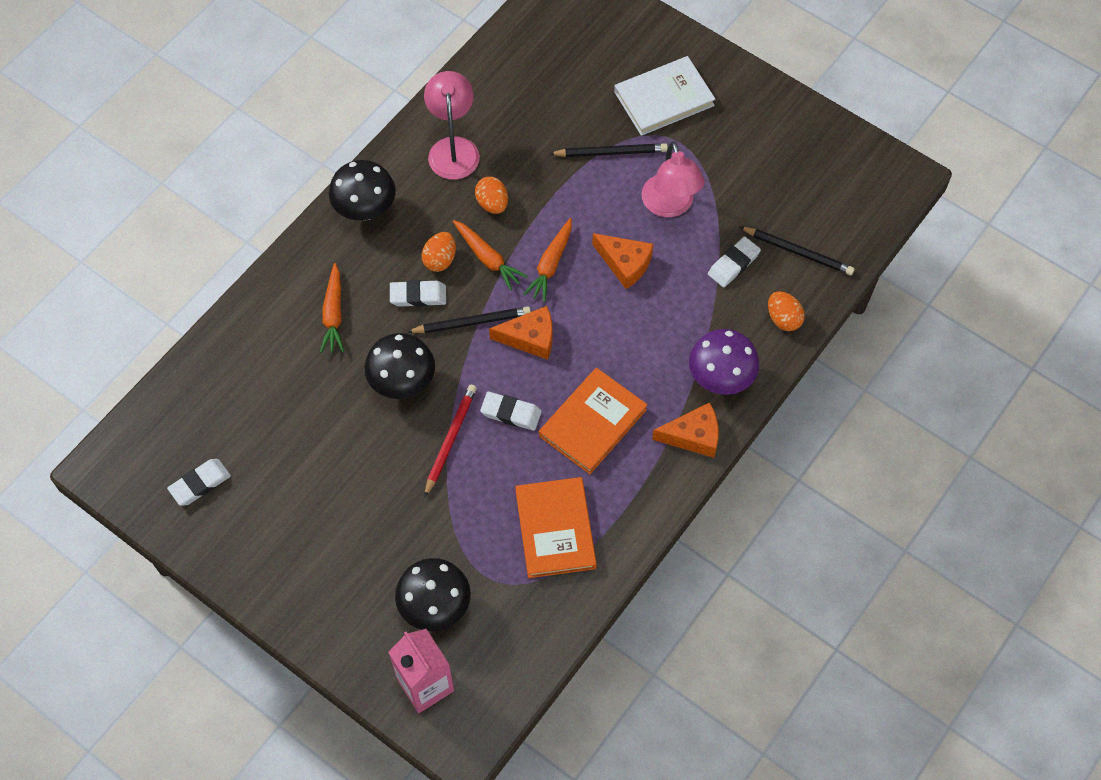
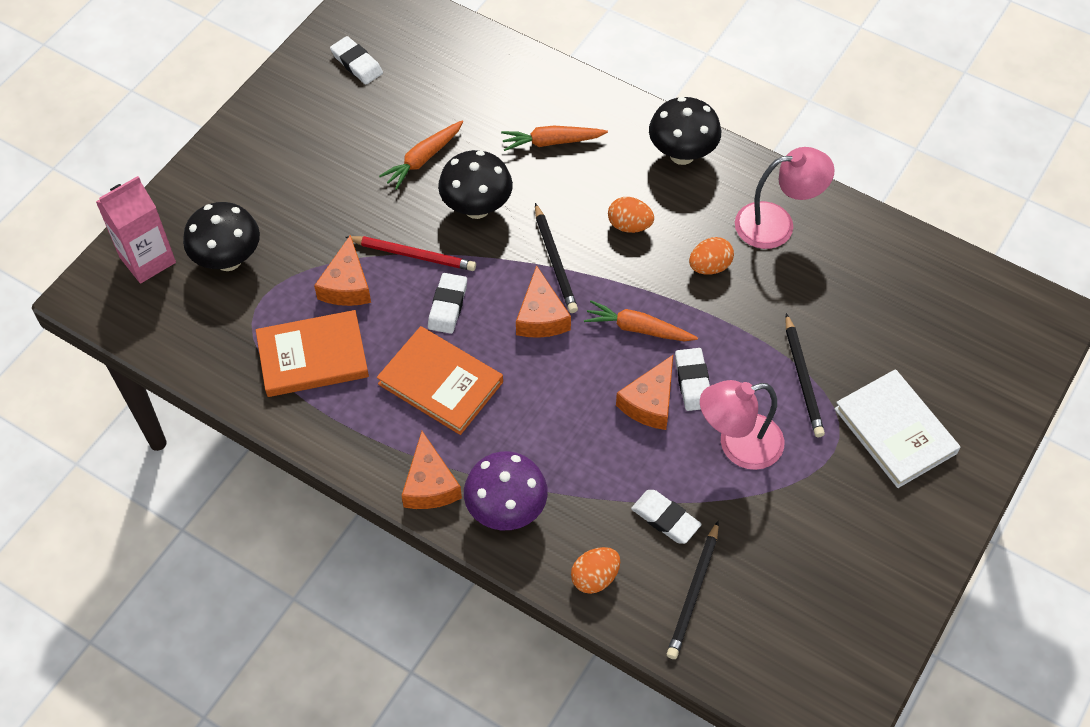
camera: 85 degrees right, 5 degrees down
white eraser [390,280,446,307] -> white eraser moved to [675,348,710,411]
orange carrot [453,220,528,291] -> orange carrot moved to [379,121,463,190]
none -> orange cheese [314,235,371,306]

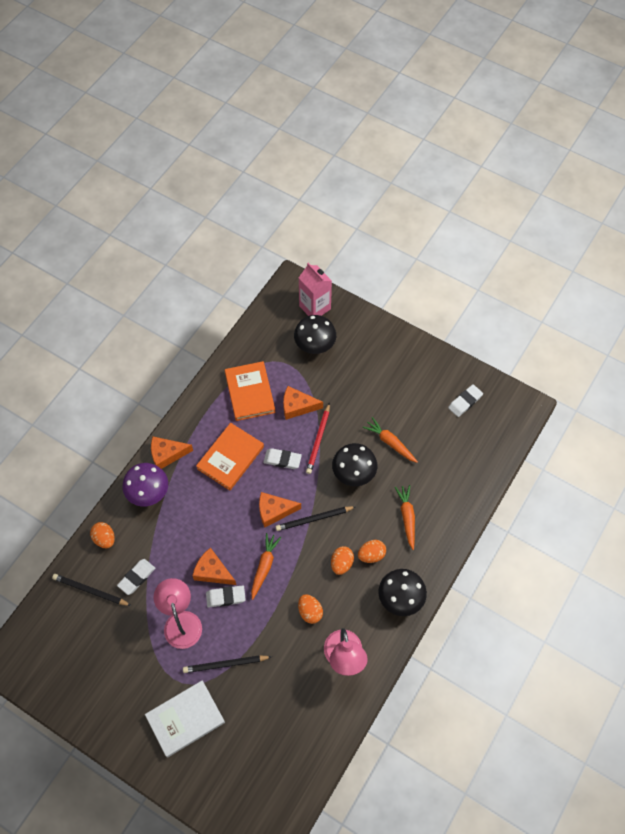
camera: 90 degrees right, 5 degrees up
none -> orange egg [358,540,386,563]

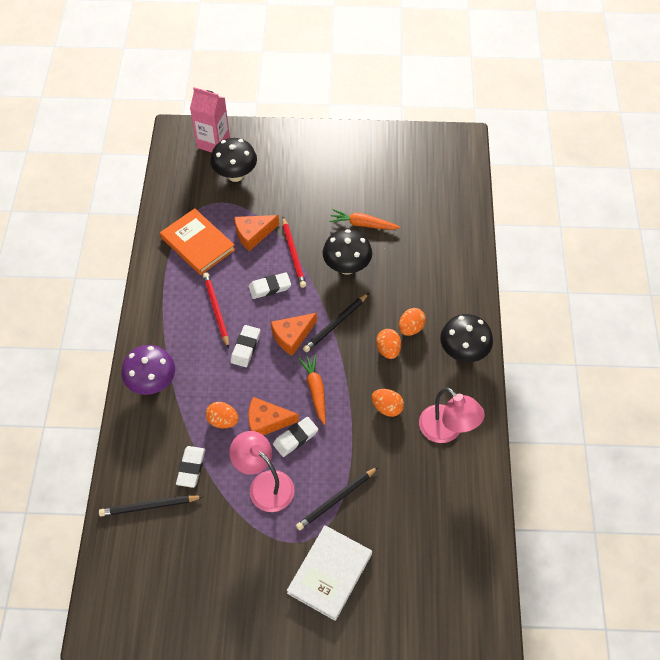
camera: 30 degrees left, 5 degrees down
orange egg [90,522,115,548] -> orange egg moved to [205,402,239,428]
orange cheese [151,437,193,469] -> none
orange book [196,423,264,491] -> red pencil [203,273,229,348]
orange carrot [395,485,415,550] -> none
white eraser [448,384,483,417] -> white eraser moved to [230,325,260,367]

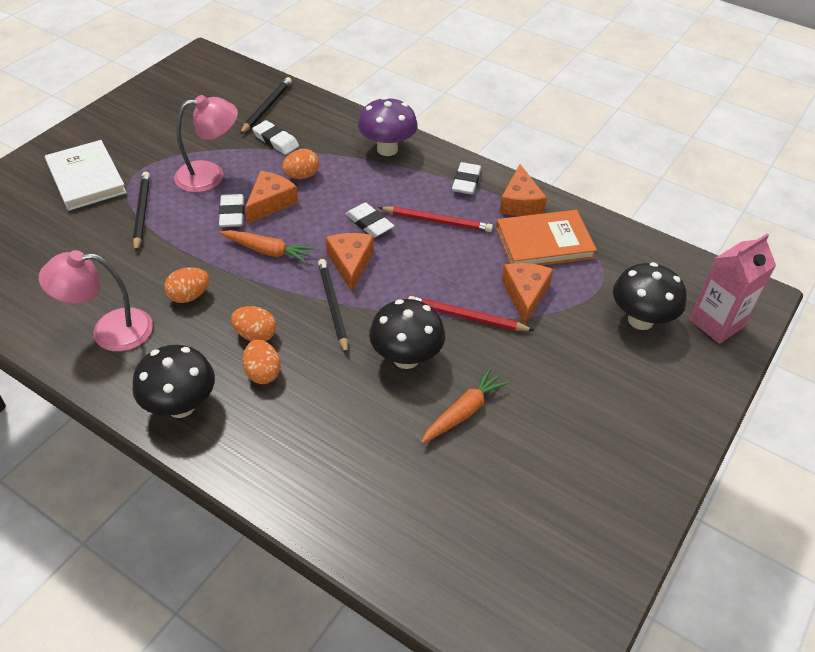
camera: 120 degrees right, 10 degrees down
white eraser [249,272,291,299] -> white eraser moved to [452,162,481,195]
none -> orange cheese [499,164,547,216]

